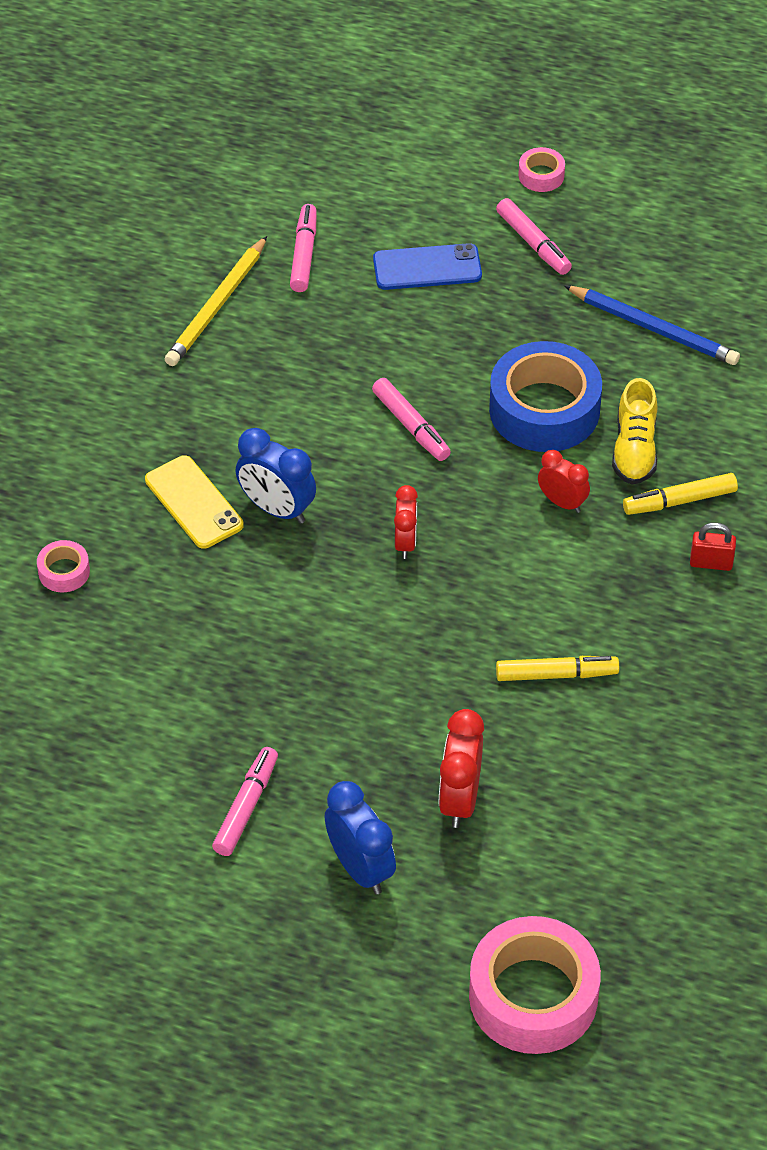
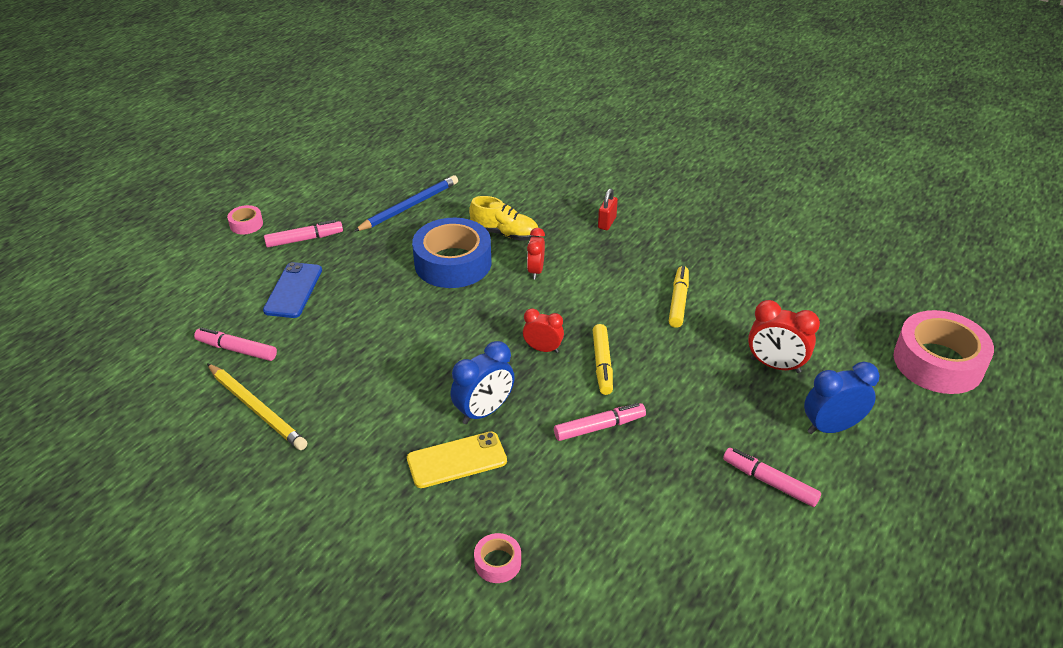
camera: 75 degrees left, 10 degrees down
pink marker [372,378,451,461] -> pink marker moved to [554,403,646,441]
red clock [538,450,590,513] -> red clock turned 45 degrees counterclockwise [527,228,545,279]
yellow marker [623,473,738,515] -> yellow marker moved to [593,324,613,395]

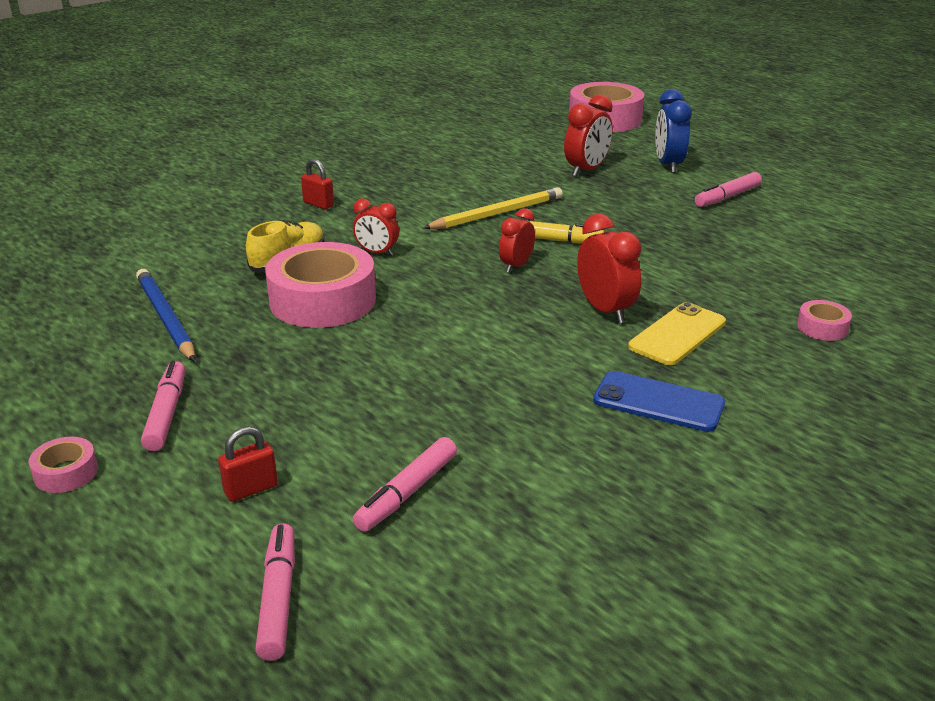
camera: 75 degrees left, 10 degrees down
yellow pencil [207,363,307,450] -> yellow pencil moved to [423,187,563,229]
blue phone [263,262,322,318] -> blue phone moved to [593,371,725,432]
yellow phone [407,431,507,488] -> yellow phone turned 45 degrees clockwise [628,302,726,365]
blue tape [412,218,491,288] -> pink tape [265,242,376,328]
blue clock [451,341,515,424] -> red clock [577,214,641,323]
pink marker [554,403,646,441] -> pink marker moved to [255,523,295,661]
yellow marker [669,266,689,328] -> none
none -> red padlock [218,426,278,502]

